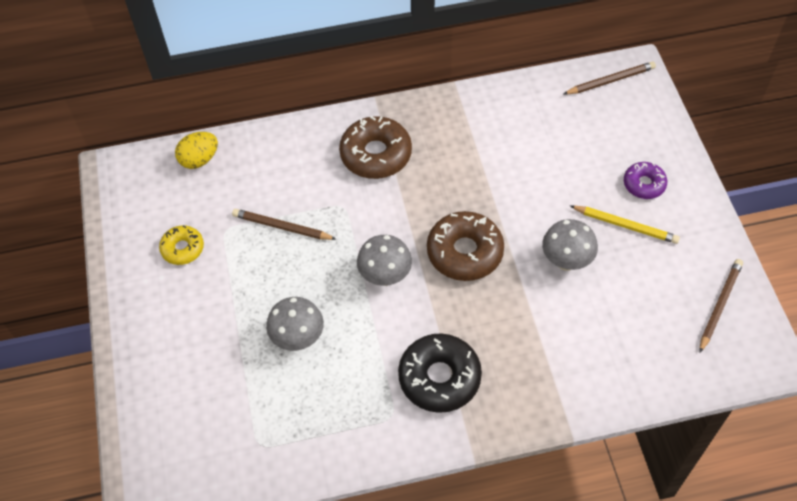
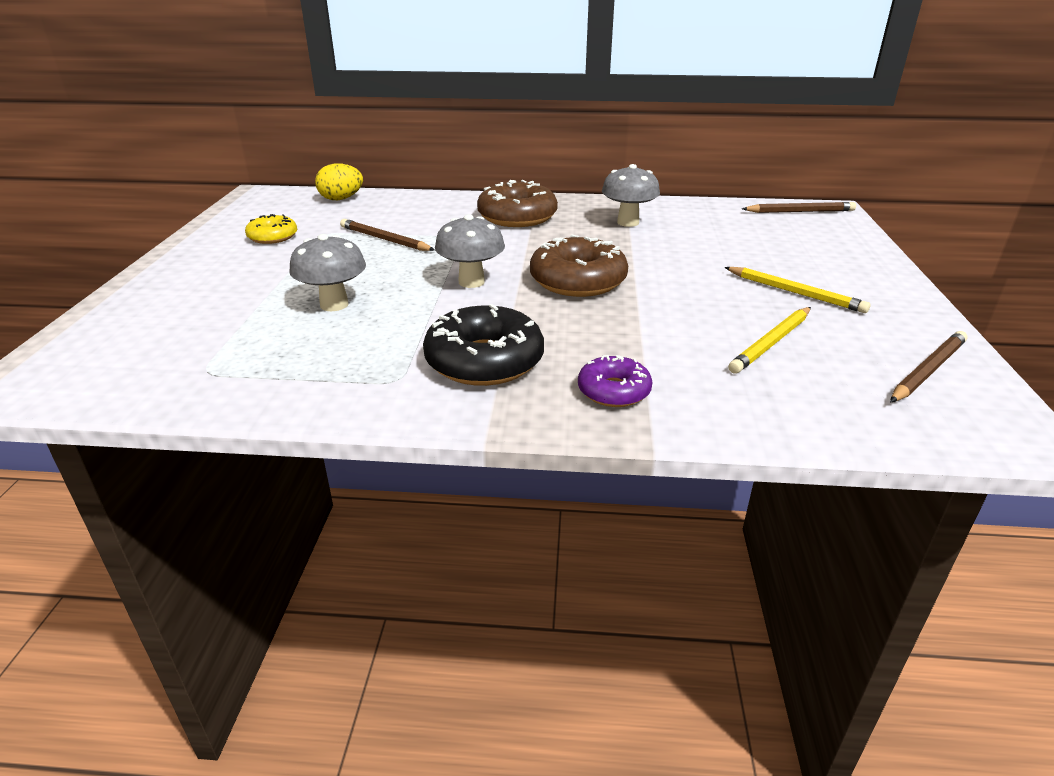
camera: 15 degrees right, 25 degrees down
grey mushroom [542,219,598,271] -> grey mushroom moved to [602,164,660,227]
purple donut [624,162,667,199] -> purple donut moved to [578,355,652,407]
none -> yellow pencil [728,307,811,374]

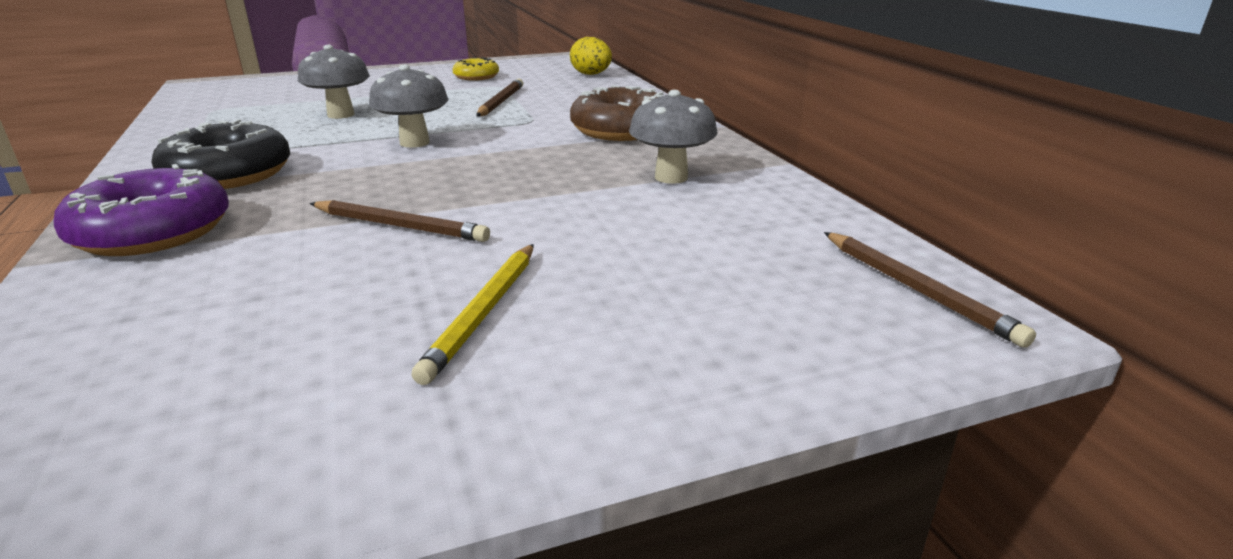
camera: 65 degrees right, 5 degrees down
brown donut [530,234,628,297] -> none
purple donut [578,355,652,407] -> purple donut [53,164,229,256], size x1.73
yellow pencil [728,307,811,374] -> none
brown pencil [890,331,968,403] -> brown pencil moved to [310,200,490,242]

